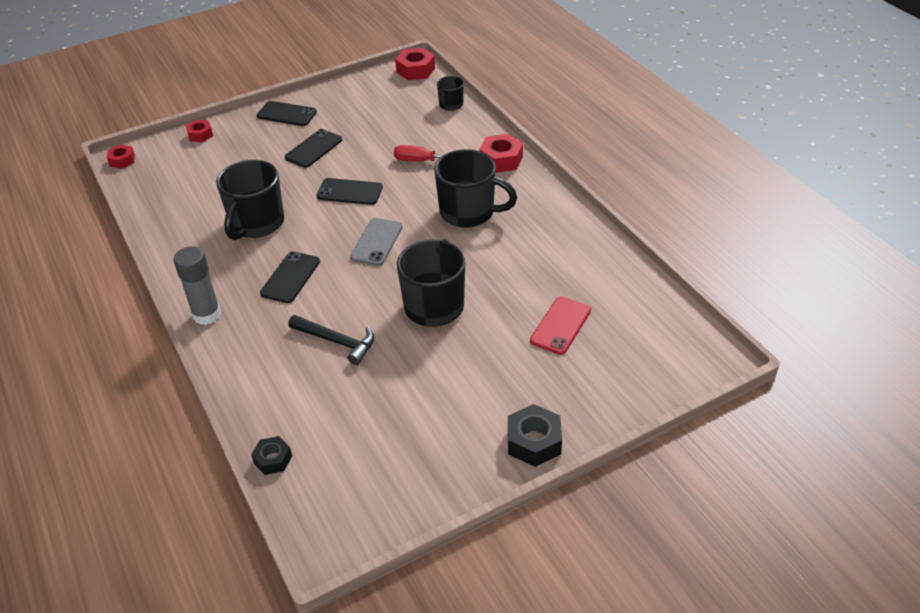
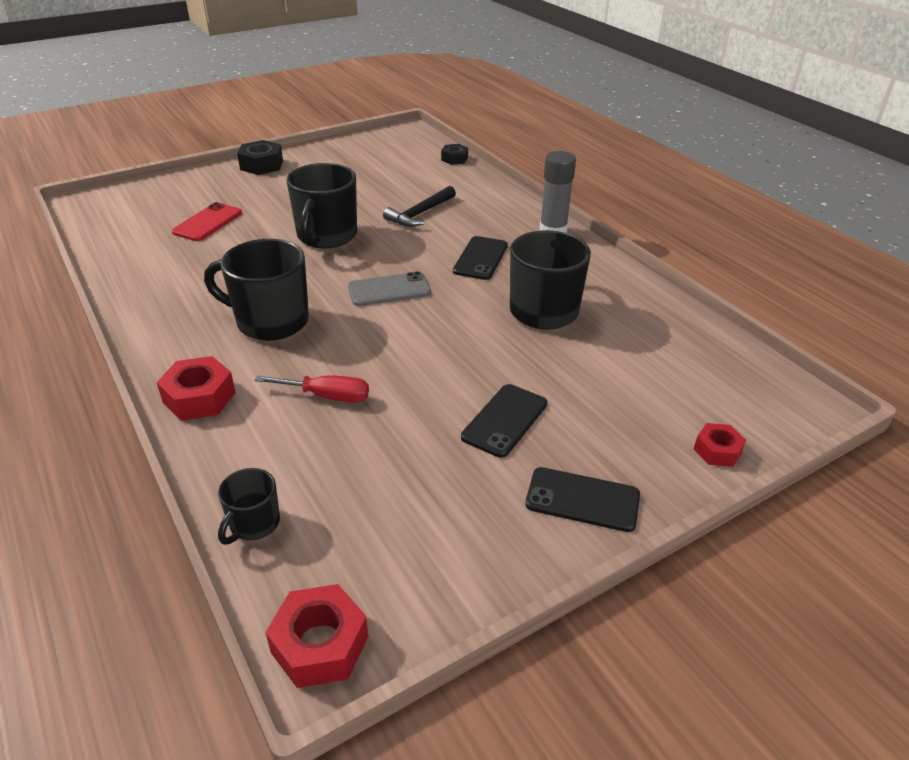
camera: 175 degrees right, 5 degrees down
red nut [107,145,135,169] -> none
black hammer [288,315,374,365] -> black hammer turned 75 degrees counterclockwise [383,186,456,227]
black phone [317,178,383,205] -> none
grey phone [350,218,402,266] -> grey phone turned 60 degrees clockwise [348,271,431,306]

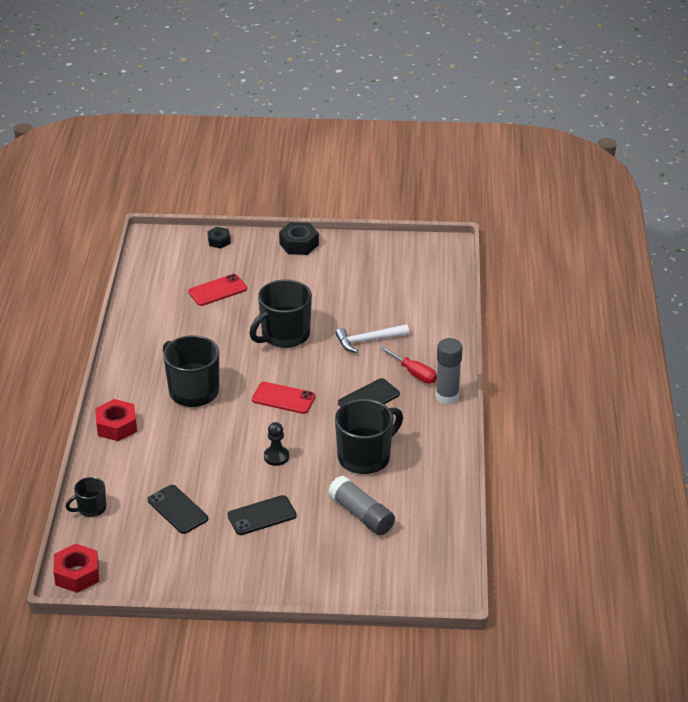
camera: 35 degrees right, 0 degrees up
red screwdriver [255,375,369,403] -> red screwdriver moved to [380,347,437,384]
grey phone [348,271,431,306] -> red phone [252,382,316,414]
black hammer [383,186,456,227] -> white hammer [335,324,409,353]
black nut [441,144,468,165] -> black nut moved to [207,227,231,249]
black phone [525,467,640,532] -> black phone moved to [148,485,208,534]
red nut [694,423,746,467] -> none
none -> black pawn [264,422,289,466]
none -> grey glue stick [328,476,395,535]

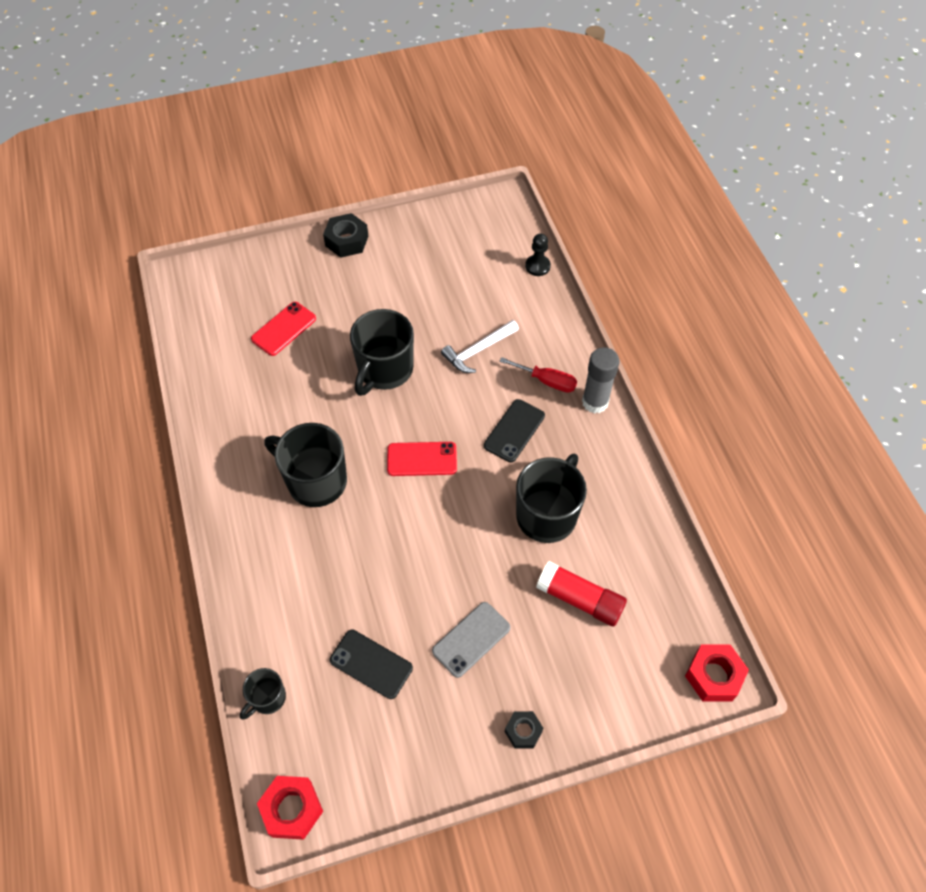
camera: 20 degrees left, 20 degrees up
red nut [95,399,137,441] -> red nut moved to [685,644,749,702]
black nut [207,227,231,249] -> black nut moved to [505,711,543,749]
black phone [227,495,297,535] -> grey phone [432,602,510,678]
black pawn [264,422,289,466] -> black pawn moved to [525,234,551,276]
grey glue stick [328,476,395,535] -> red glue stick [536,561,627,626]

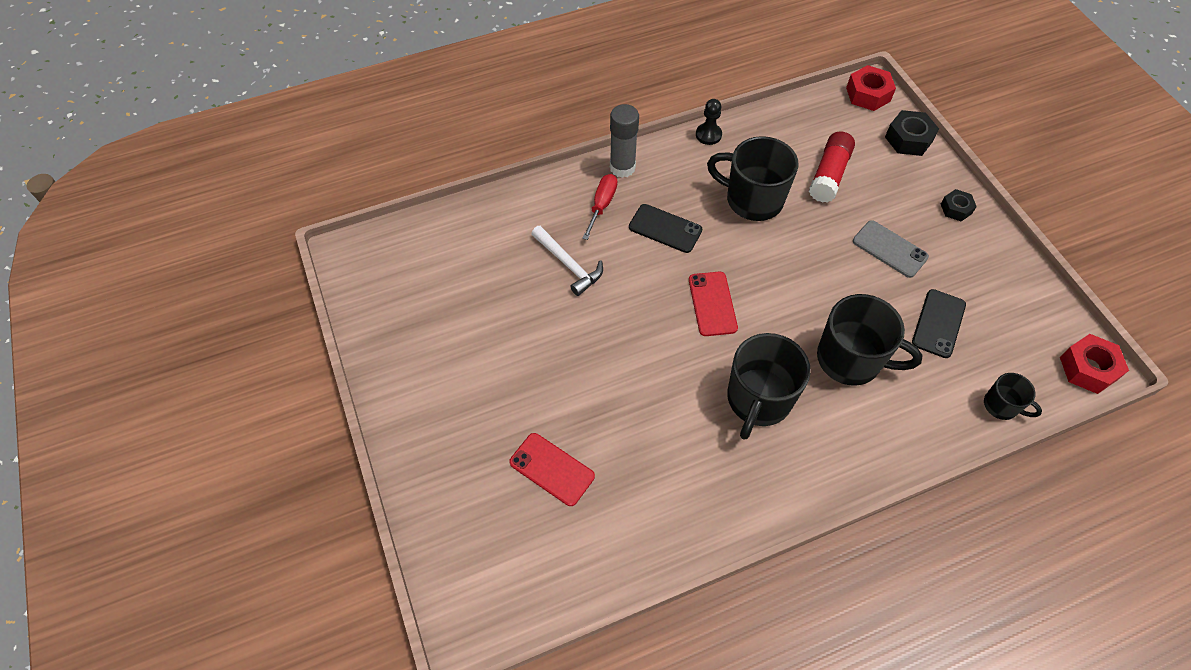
camera: 95 degrees left, 0 degrees up
black nut [323,213,368,258] -> black nut moved to [885,110,939,156]
black mug [350,309,414,396] -> black mug moved to [817,294,923,386]
black pawn [525,234,551,276] -> black pawn moved to [696,99,722,145]

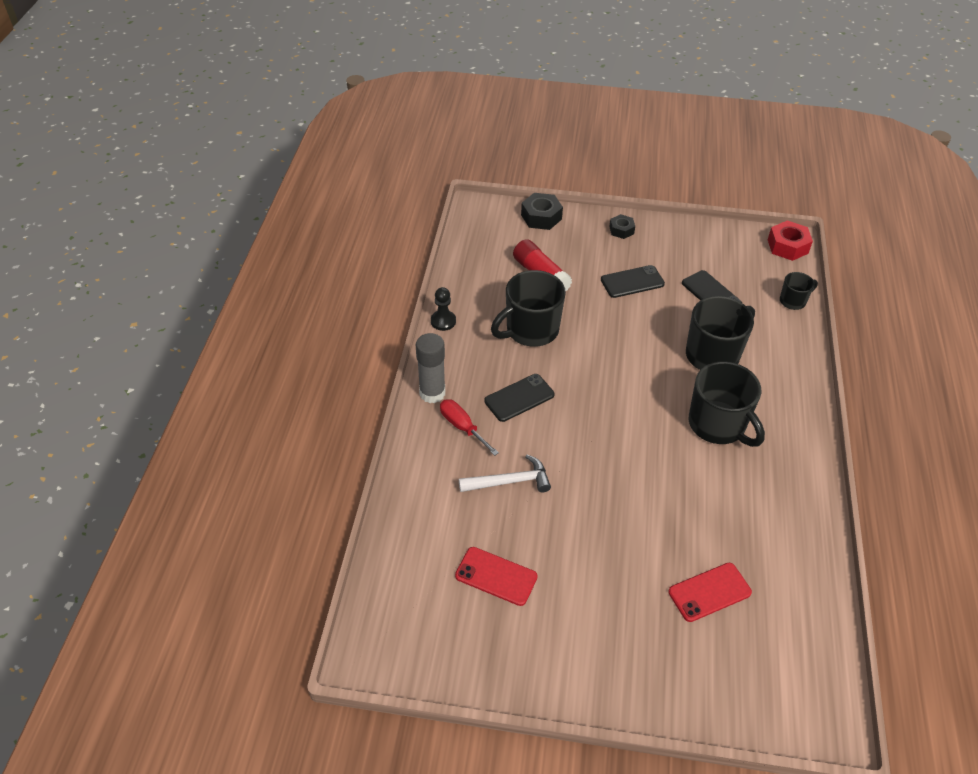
camera: 60 degrees left, 10 degrees down
red phone [689,272,738,336] -> red phone moved to [455,547,538,606]
red nut [846,65,896,111] -> none
grey phone [853,220,929,278] -> black phone [601,265,665,298]

